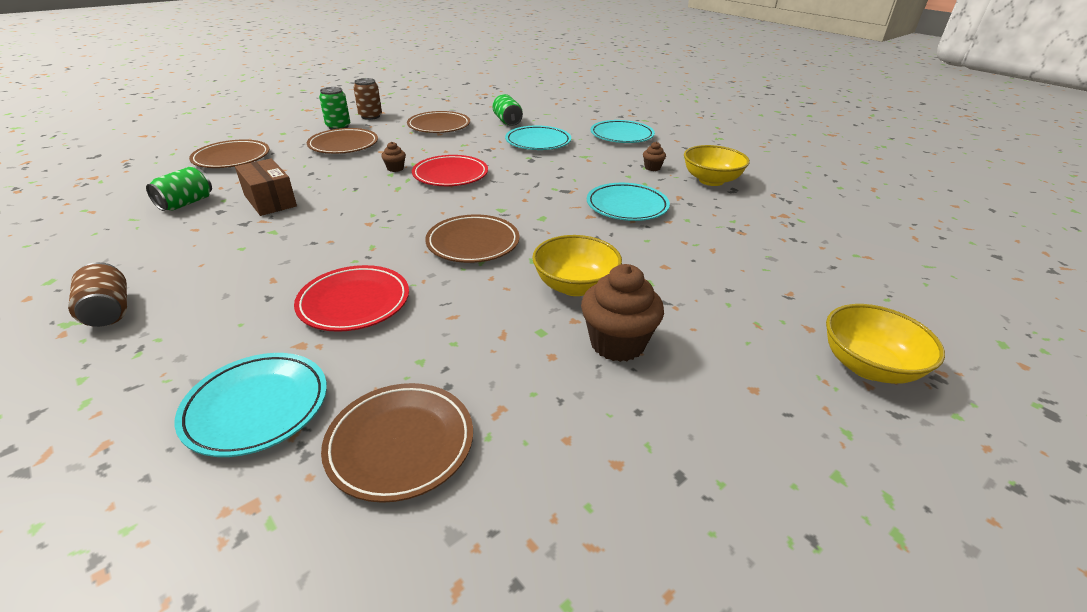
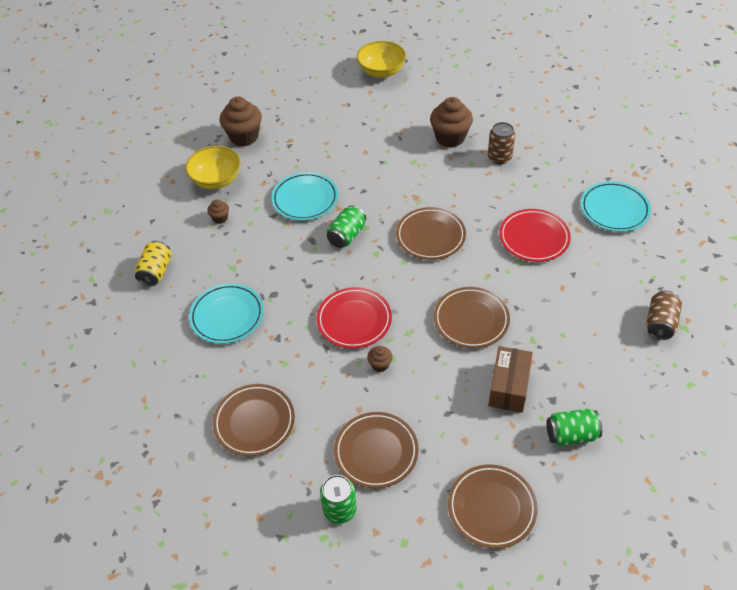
camera: 125 degrees left, 15 degrees up
brown plate [321,383,473,503] -> brown plate moved to [434,287,510,348]
brown can [353,78,382,120] -> brown can moved to [488,122,515,164]
green can [492,94,523,126] -> green can moved to [327,205,366,248]
yellow bowl [532,235,622,296] -> none
turquoise plate [590,120,655,143] -> yellow can [135,241,172,286]
none -> brown cupcake [220,96,262,146]

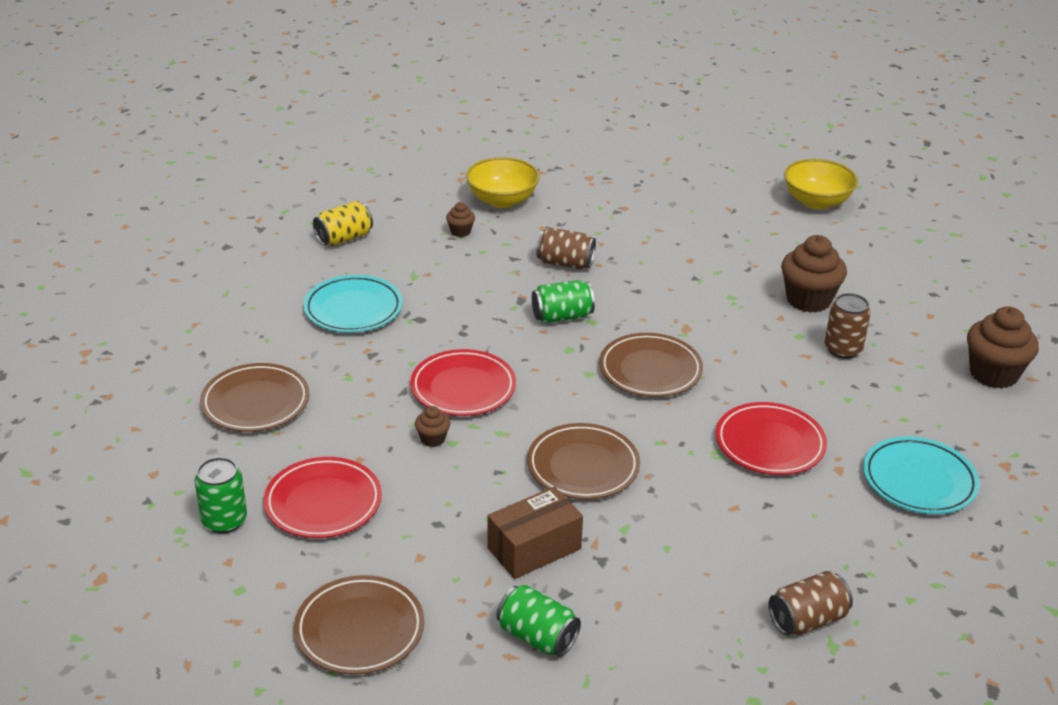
camera: 40 degrees right, 15 degrees down
brown cupcake [220,96,262,146] -> brown cupcake moved to [967,306,1039,389]
turquoise plate [272,172,338,221] -> brown can [536,227,596,269]
brown plate [334,412,418,488] -> red plate [263,457,382,538]

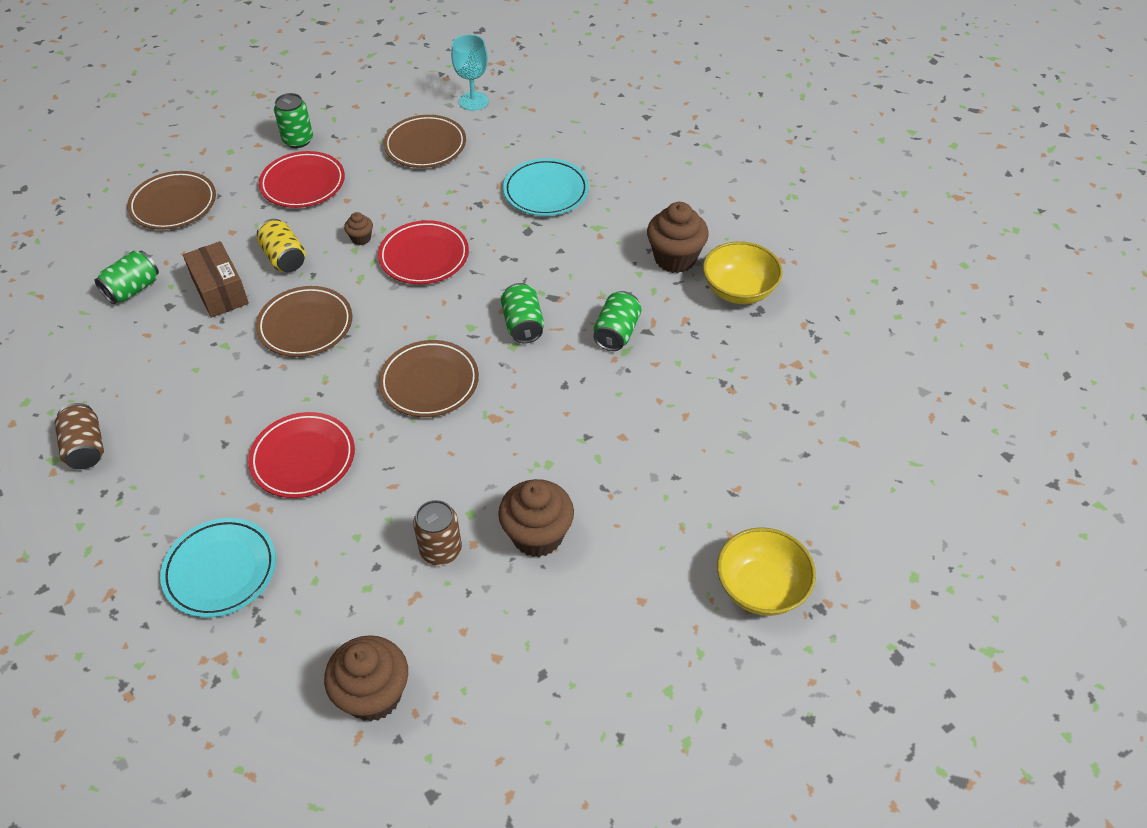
camera: 95 degrees right, 15 degrees up
yellow can [313,201,373,246] -> yellow can moved to [257,219,306,272]
brown cupcake [446,202,475,237] -> brown cupcake [647,202,709,273], size x2.09
brown can [536,227,596,269] -> green can [594,291,642,351]
none -> turquoise goblet [451,35,488,111]

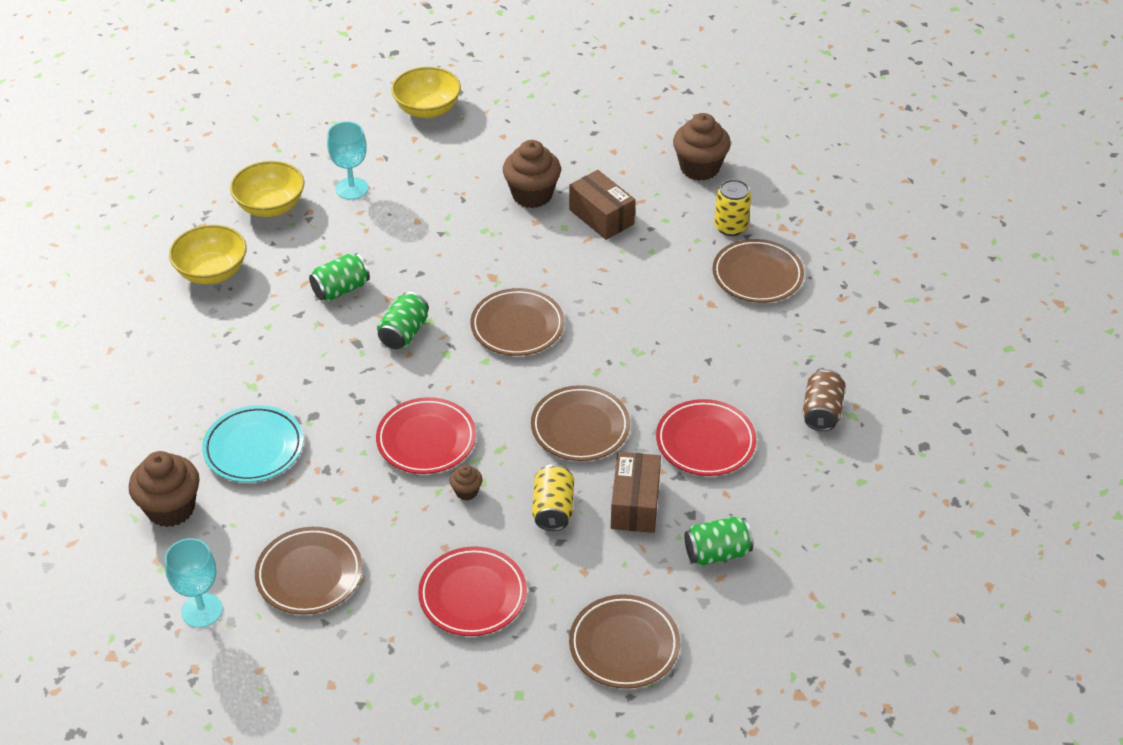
camera: 145 degrees left, 5 degrees down
turquoise plate [160,518,276,618] -> brown plate [713,239,804,303]
red plate [248,412,355,498] -> red plate moved to [656,399,756,476]
green can [274,93,313,148] -> none
brown can [413,500,462,565] -> brown box [569,170,635,240]
brown cupcake [647,202,709,273] -> brown cupcake moved to [129,451,200,527]
none -> yellow bowl [230,161,304,217]
none -> turquoise goblet [327,122,368,200]
none -> yellow can [714,179,751,236]

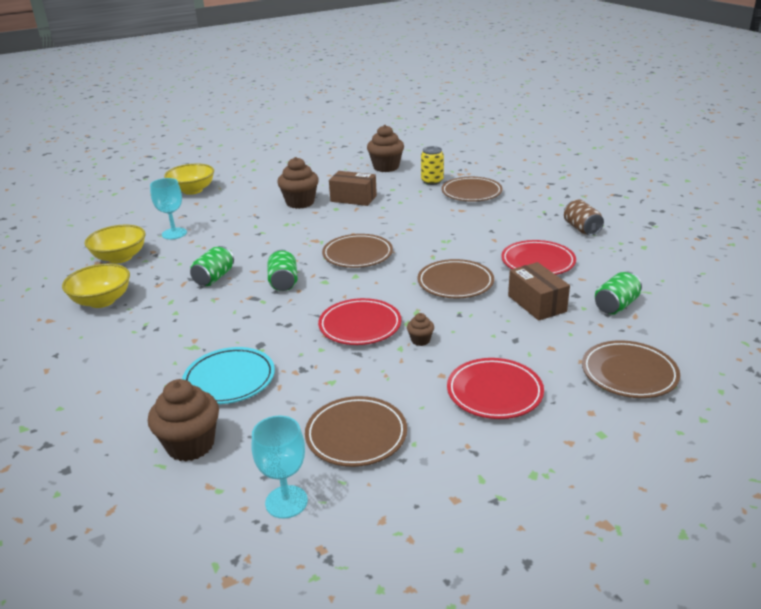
camera: 30 degrees left, 15 degrees down
yellow can [532,464,574,531] -> none

